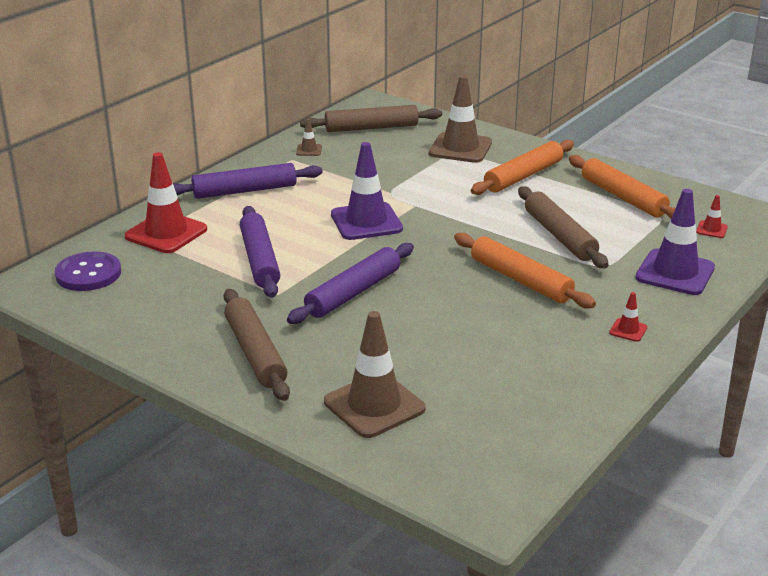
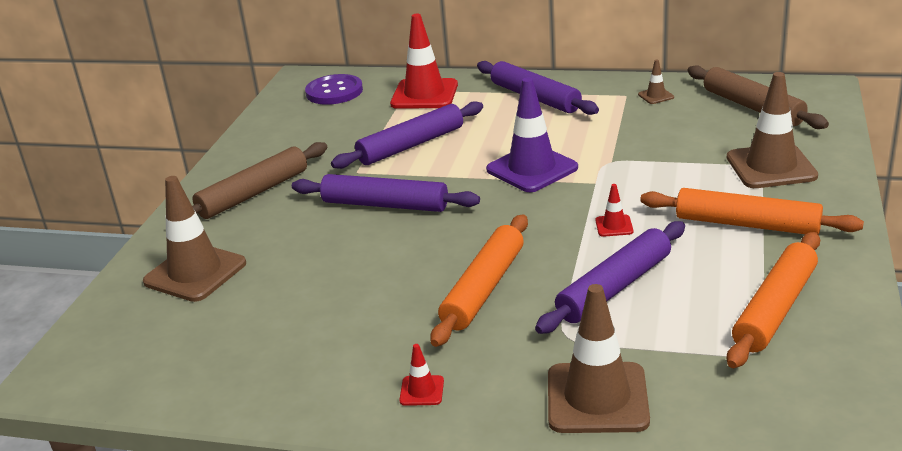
camera: 70 degrees right, 0 degrees up
brown rolling pin [518,186,609,268] -> purple rolling pin [535,221,685,334]
purple traffic cone [635,189,715,295] -> brown traffic cone [548,284,650,433]
red traffic cone [696,195,728,238] -> red traffic cone moved to [595,184,633,237]

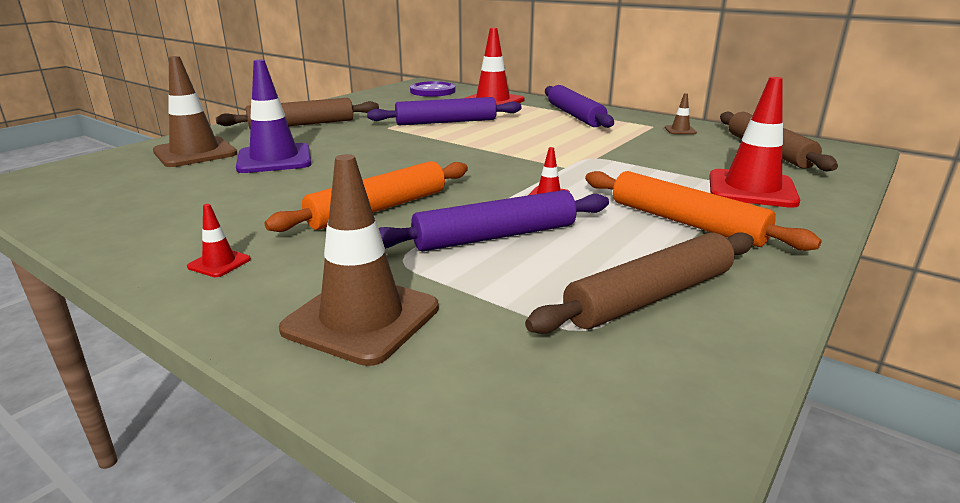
camera: 20 degrees right, 5 degrees down
purple rolling pin [292,174,480,212] -> none
purple traffic cone [486,77,578,192] -> purple traffic cone moved to [236,60,311,173]
brown traffic cone [727,72,818,188] -> red traffic cone [709,77,800,208]
orange rolling pin [727,232,820,368] -> brown rolling pin [525,232,754,334]

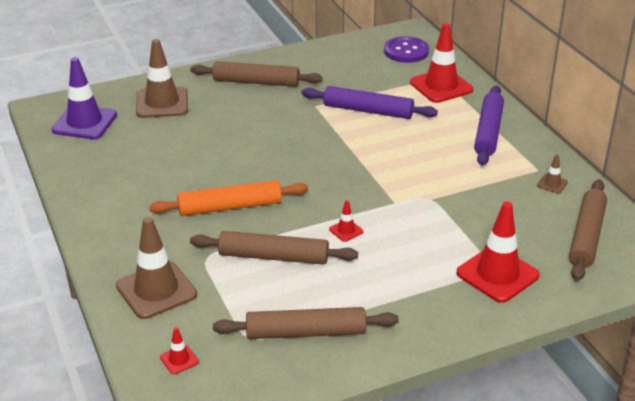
camera: 30 degrees right, 10 degrees up
red traffic cone [187,204,251,277] -> red traffic cone moved to [160,327,199,374]
purple traffic cone [236,60,311,173] -> purple traffic cone moved to [51,57,117,139]
purple rolling pin [379,190,609,251] -> brown rolling pin [190,231,358,265]
orange rolling pin [585,171,822,251] -> none

